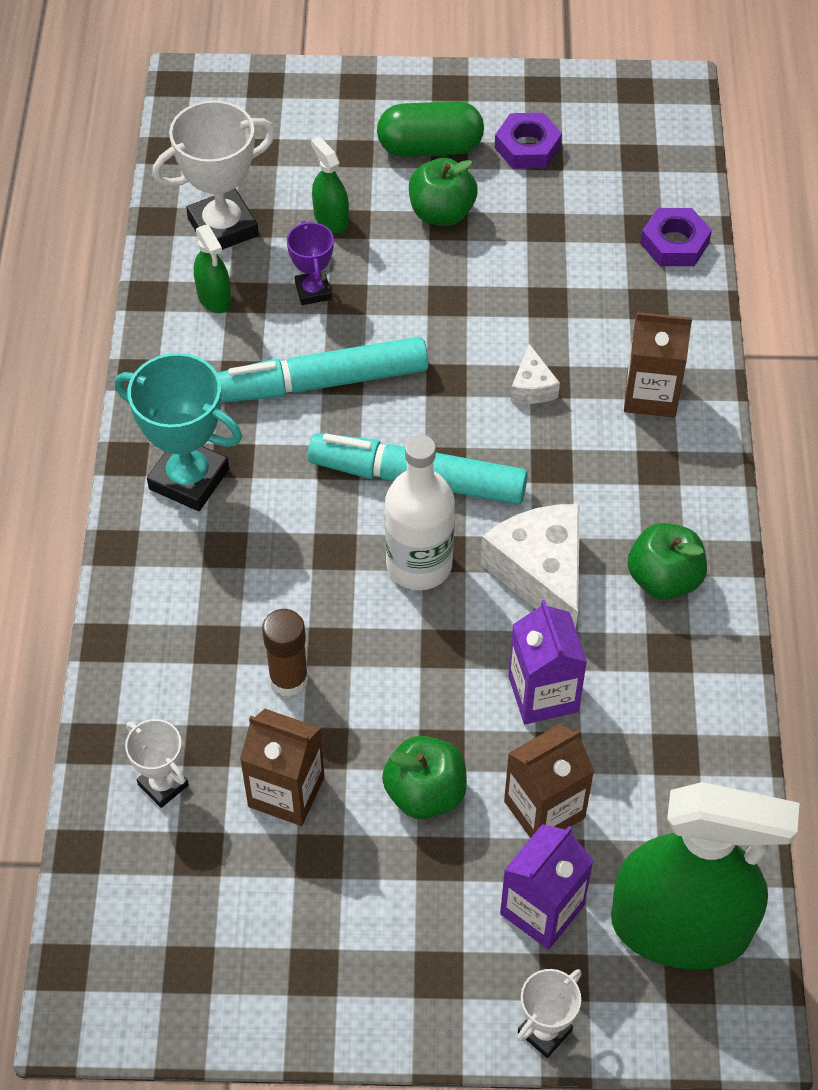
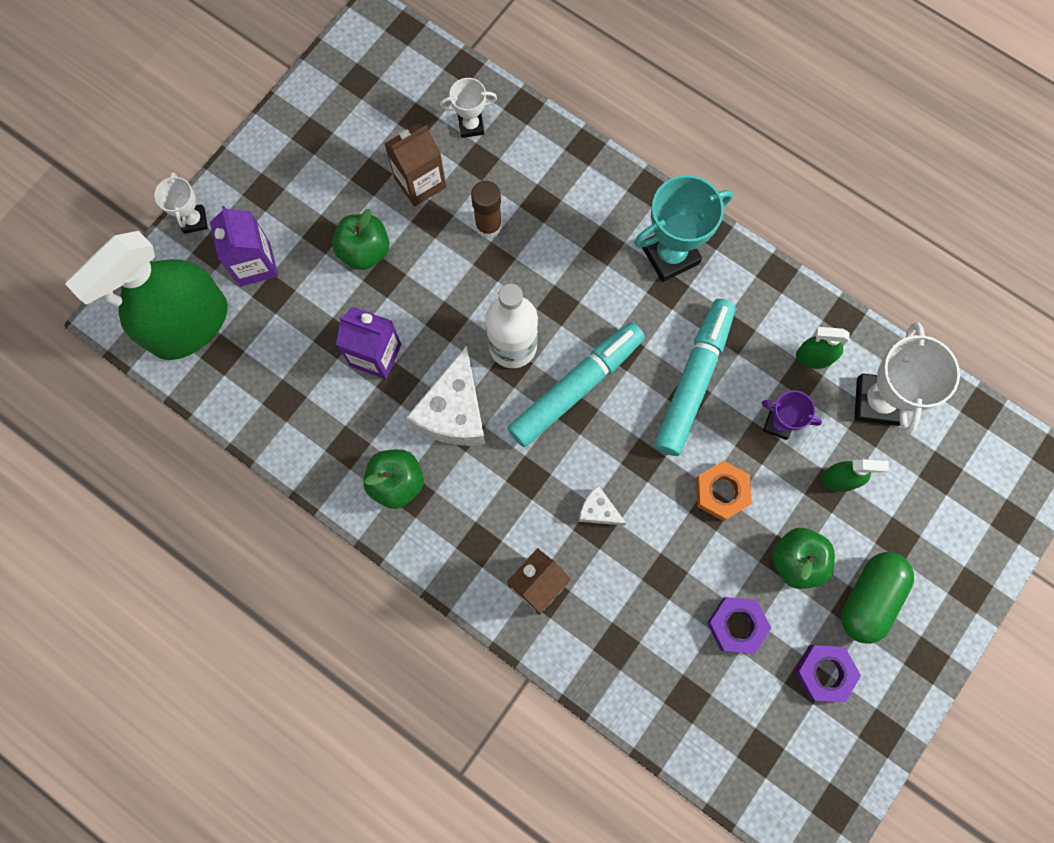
camera: 125 degrees right, 20 degrees up
white cheese [480,504,580,629] -> white cheese turned 90 degrees clockwise [406,346,486,446]
brown carton [504,724,594,838] -> none
purple nut [640,208,712,266] -> purple nut moved to [707,597,771,654]
none -> orange nut [696,461,752,521]

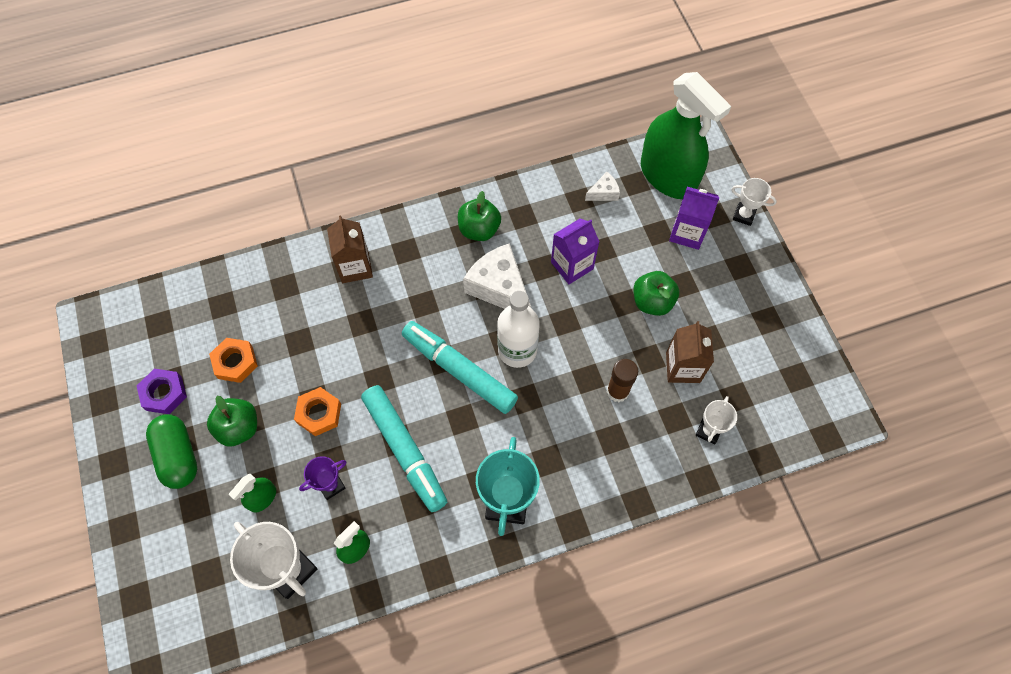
camera: 125 degrees right, 10 degrees down
green spray bottle [65,231,228,360] -> green spray bottle turned 150 degrees clockwise [641,72,731,199]
turquoise marker [507,322,645,447] -> turquoise marker turned 135 degrees clockwise [402,321,518,414]
white cheese [579,485,627,526] -> white cheese moved to [585,172,620,201]
purple nut [707,597,771,654] -> orange nut [209,338,258,383]

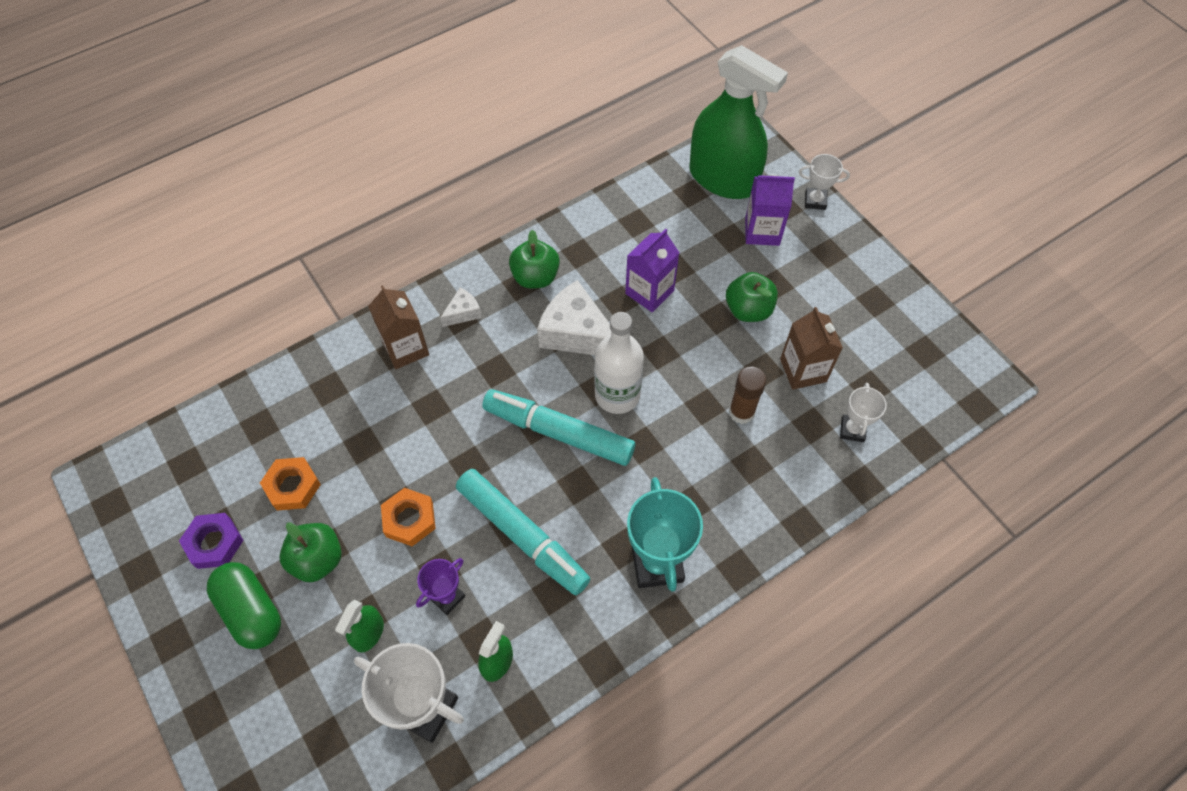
camera: 15 degrees left, 5 degrees down
white cheese [585,172,620,201] -> white cheese moved to [440,288,482,327]

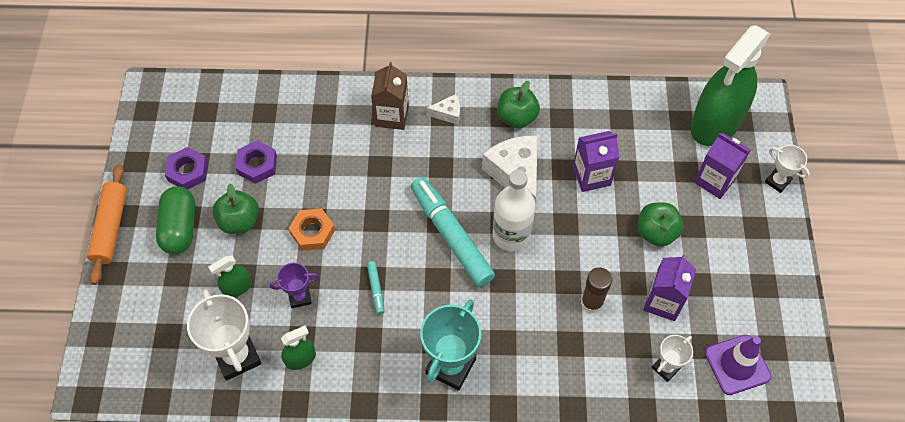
camera: 35 degrees right, 0 degrees up
orange nut [260,457,321,511] -> purple nut [235,140,277,184]
turquoise marker [456,469,591,595] -> turquoise marker [367,261,385,314], size x0.42
green spray bottle [689,45,788,199] -> green spray bottle turned 60 degrees clockwise [690,25,770,146]
brown carton [780,307,843,390] -> purple carton [643,255,696,321]
none -> orange rolling pin [87,164,127,285]
none -> purple traffic cone [705,335,771,395]

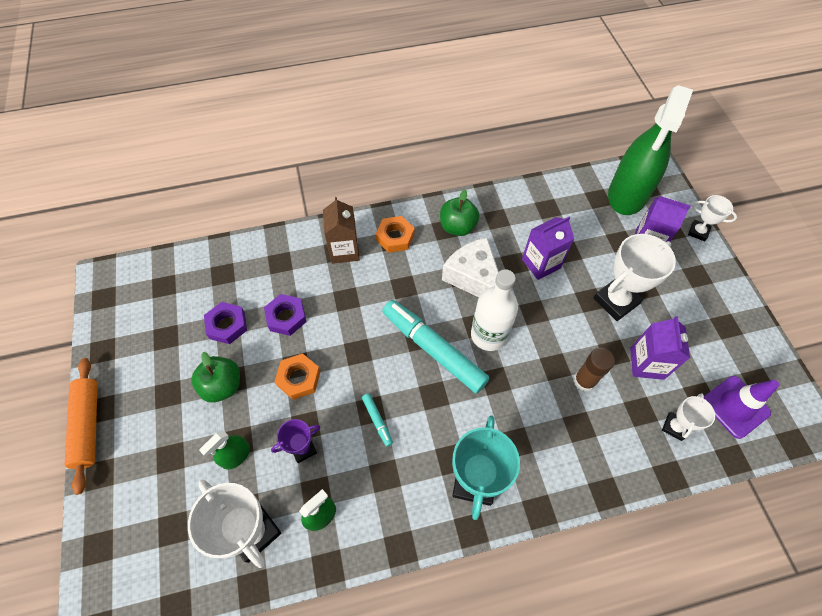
camera: 15 degrees left, 0 degrees up
green capsule [156,186,195,254] -> none
purple nut [165,147,208,190] -> purple nut moved to [264,294,307,336]
white cheese [427,94,460,125] -> orange nut [376,216,415,253]
green apple [638,202,684,247] -> white trophy [593,234,676,321]

